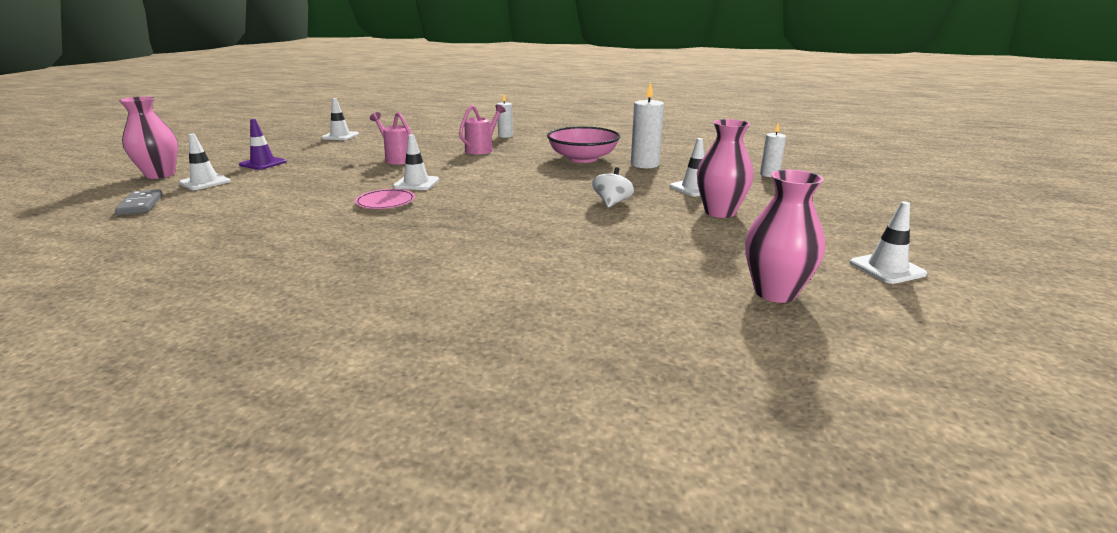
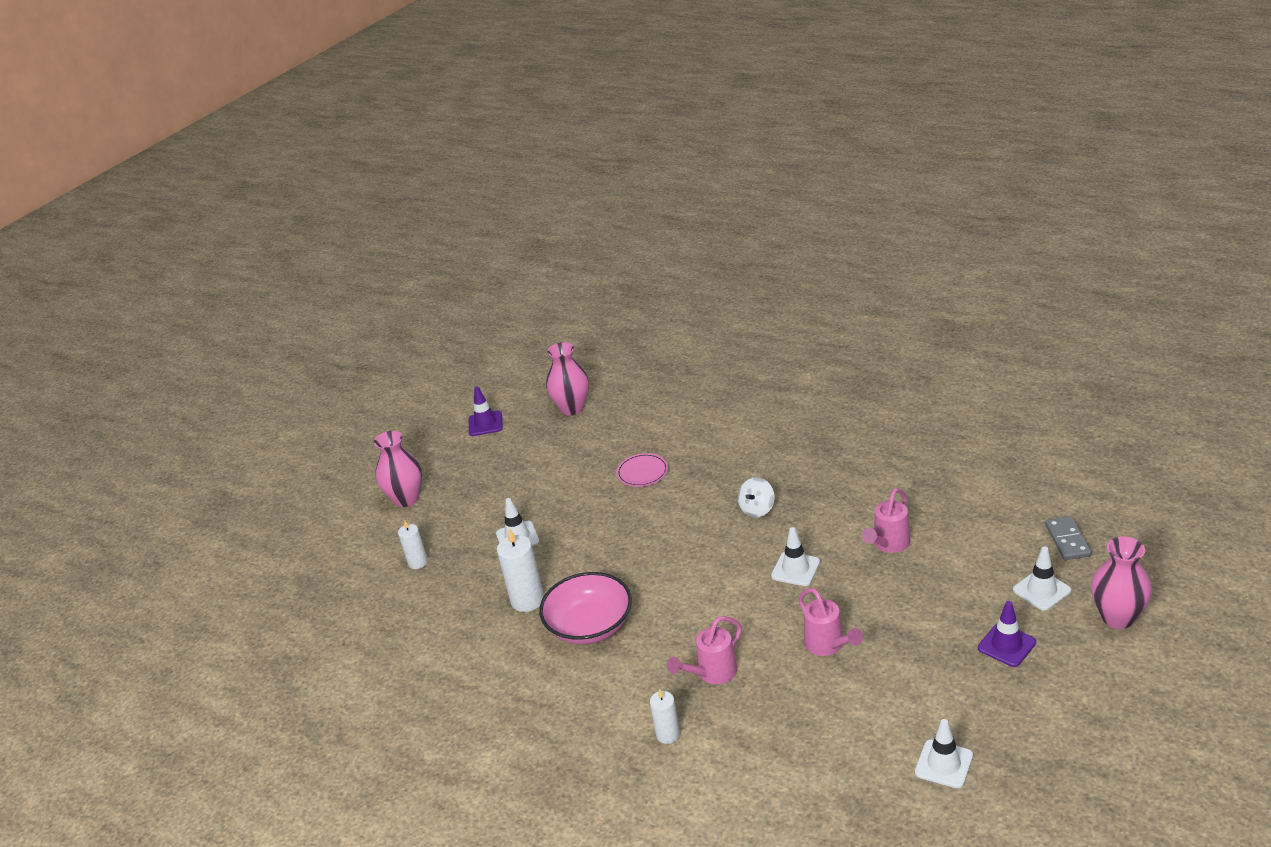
camera: 160 degrees left, 10 degrees up
pink plate [355,189,415,209] -> pink plate moved to [616,453,668,487]
white spinning top [592,167,634,208] -> white spinning top moved to [738,477,775,518]
pink vase [697,119,754,218] -> pink vase moved to [374,431,422,507]
white traffic cone [849,201,927,284] -> purple traffic cone [469,387,503,436]
none -> pink watering can [862,488,911,553]

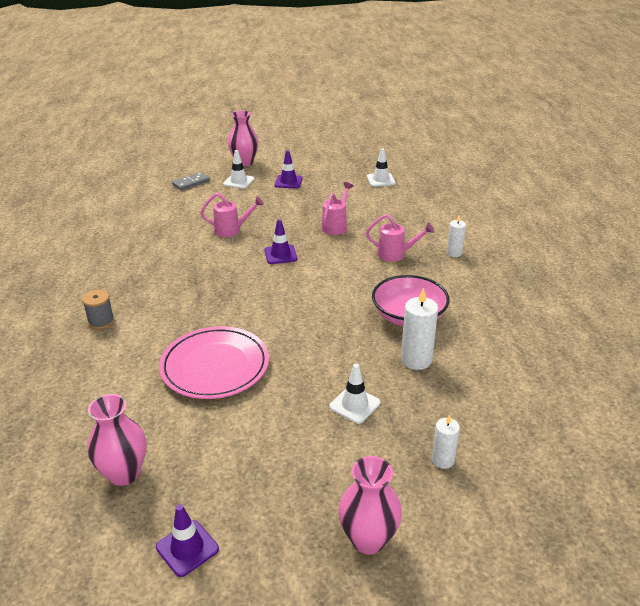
camera: 130 degrees left, 0 degrees up
pink plate [616,453,668,487] -> pink plate [159,326,269,399], size x2.03
white spinning top [738,477,775,518] -> none
white traffic cone [771,527,820,586] -> purple traffic cone [265,219,297,264]
none -> grey spool [82,290,115,329]

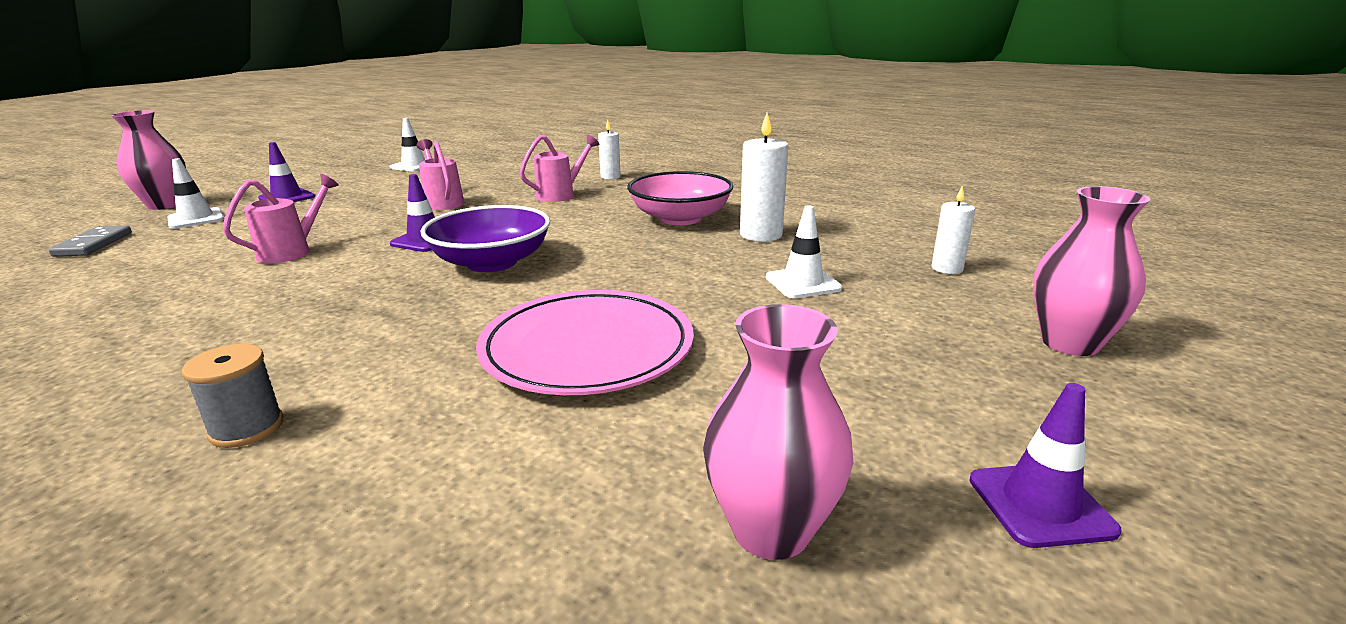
camera: 55 degrees left, 10 degrees down
none -> purple bowl [420,205,550,272]

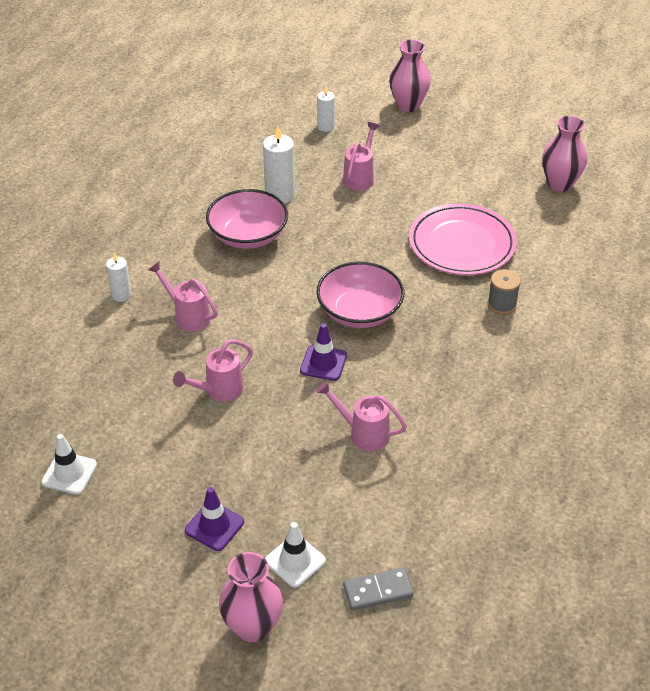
camera: 100 degrees left, 20 degrees up
grey spool [182,344,284,448] -> grey spool moved to [488,269,521,314]
purple bowl [420,205,550,272] -> pink bowl [316,262,404,328]
white traffic cone [766,205,842,298] -> pink watering can [343,122,379,191]
purple traffic cone [969,383,1122,548] -> none

